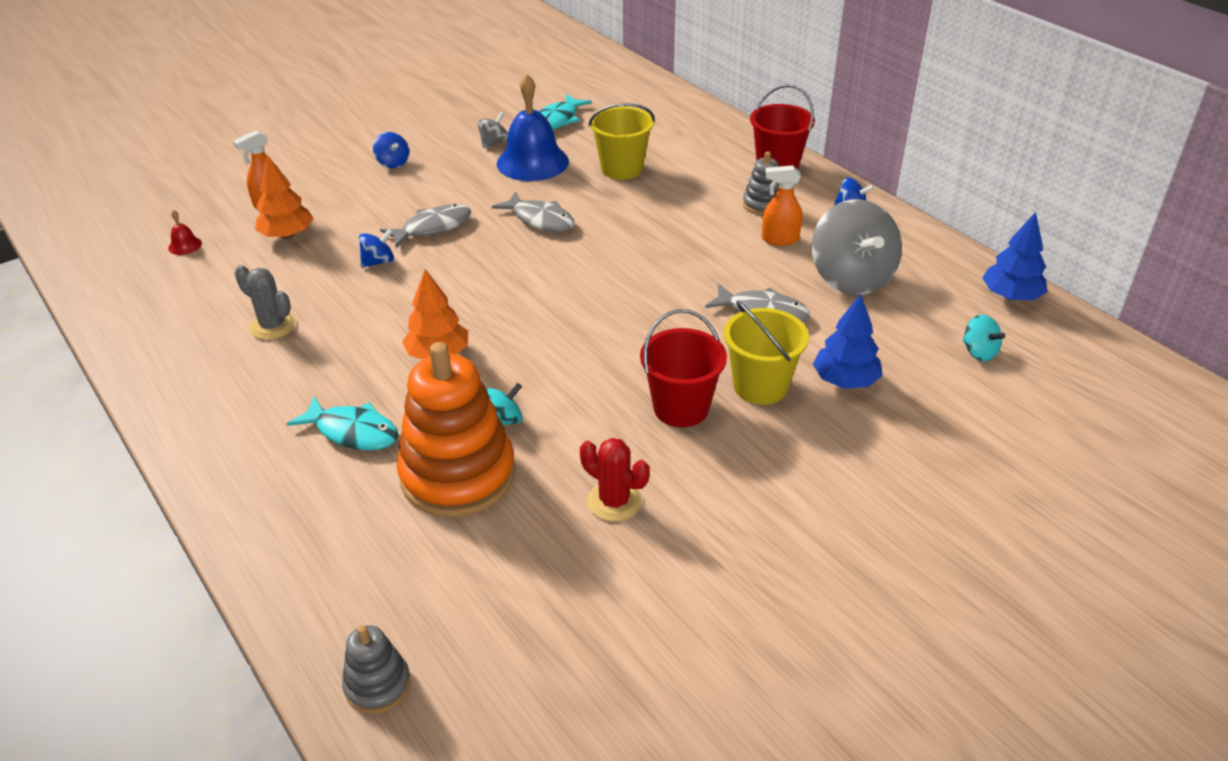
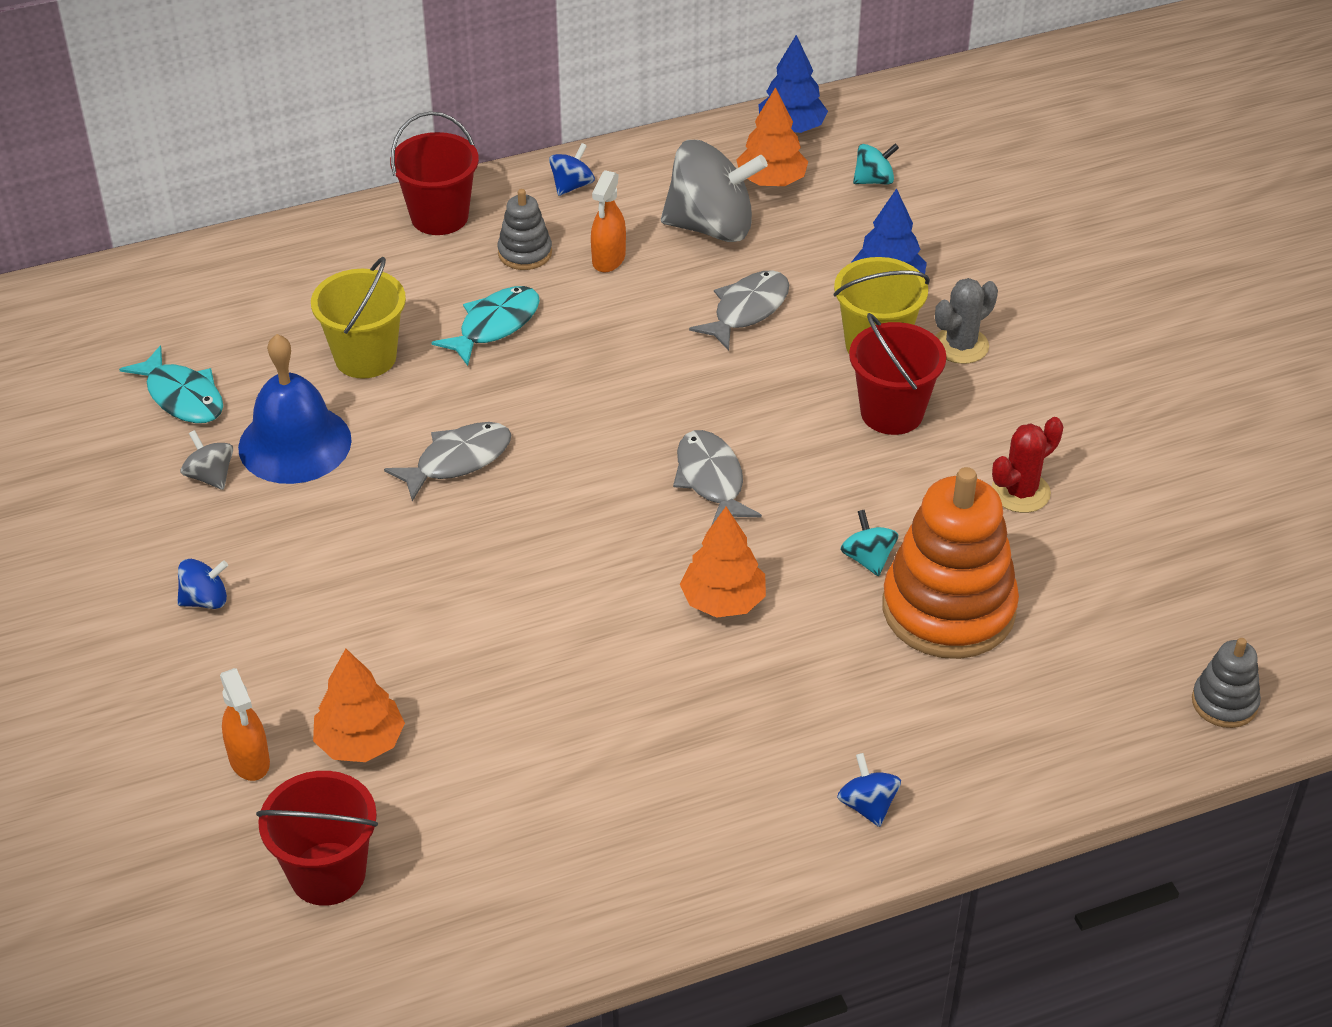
camera: 75 degrees left, 5 degrees up
red bell [168,210,202,255] -> red bucket [256,771,378,906]
grey cactus [234,265,296,340] -> grey cactus moved to [935,278,998,364]
turquoise fish [286,396,399,450] -> turquoise fish moved to [431,286,540,366]
blue spinning top [359,229,394,267] -> blue spinning top moved to [837,753,901,827]
grey fish [380,204,471,248] -> grey fish moved to [673,430,762,526]
none -> orange tree [736,87,808,186]

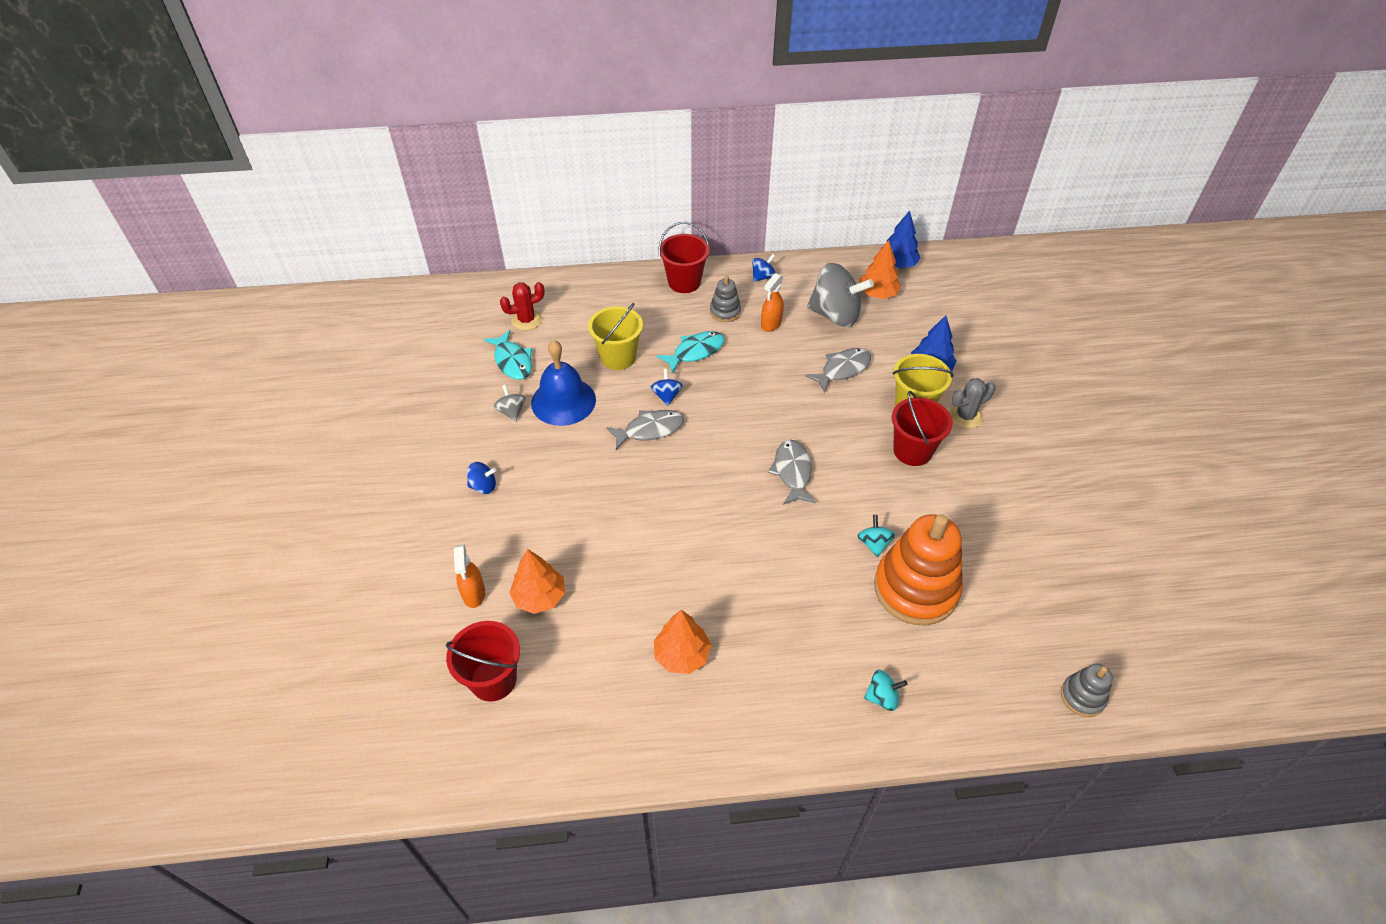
camera: 15 degrees right, 5 degrees up
orange tree [680,507,766,618] -> orange tree moved to [654,610,712,674]
blue spinning top [837,753,901,827] -> blue spinning top moved to [650,369,683,406]
turquoise spinning top [853,144,899,184] -> turquoise spinning top moved to [864,670,907,711]
red cactus [992,417,1063,513] -> red cactus moved to [500,282,545,330]

